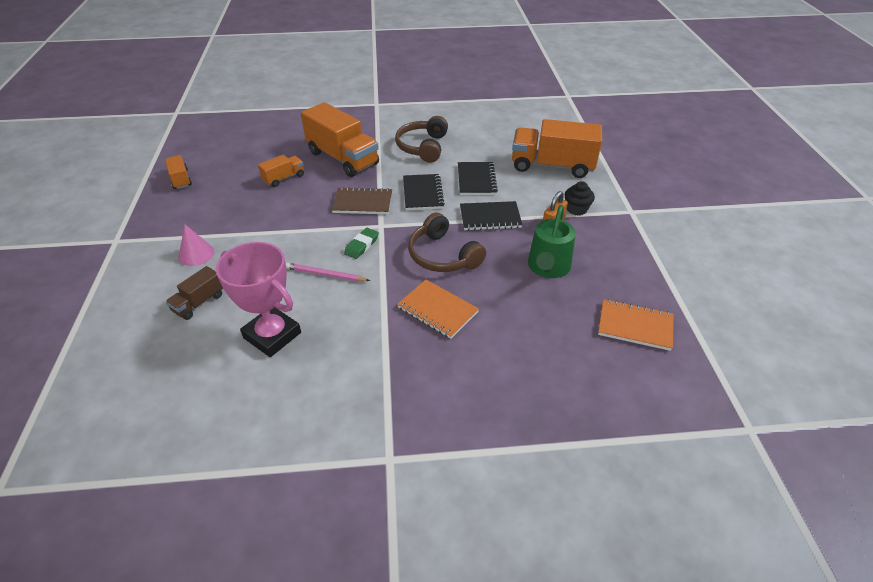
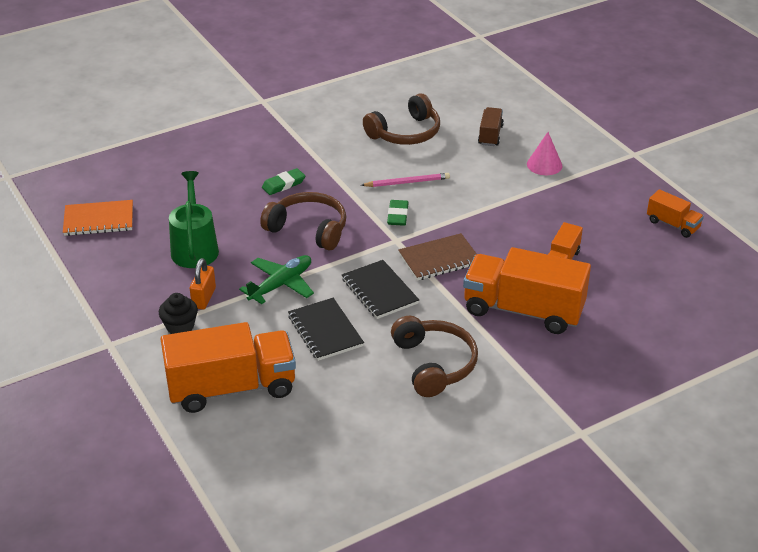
camera: 155 degrees right, 5 degrees down
pink trophy [216,242,301,357] -> brown headphones [363,93,440,145]
orange notebook [397,280,479,339] -> green eraser [262,168,305,195]
black notebook [460,201,522,231] -> green plane [239,255,314,304]

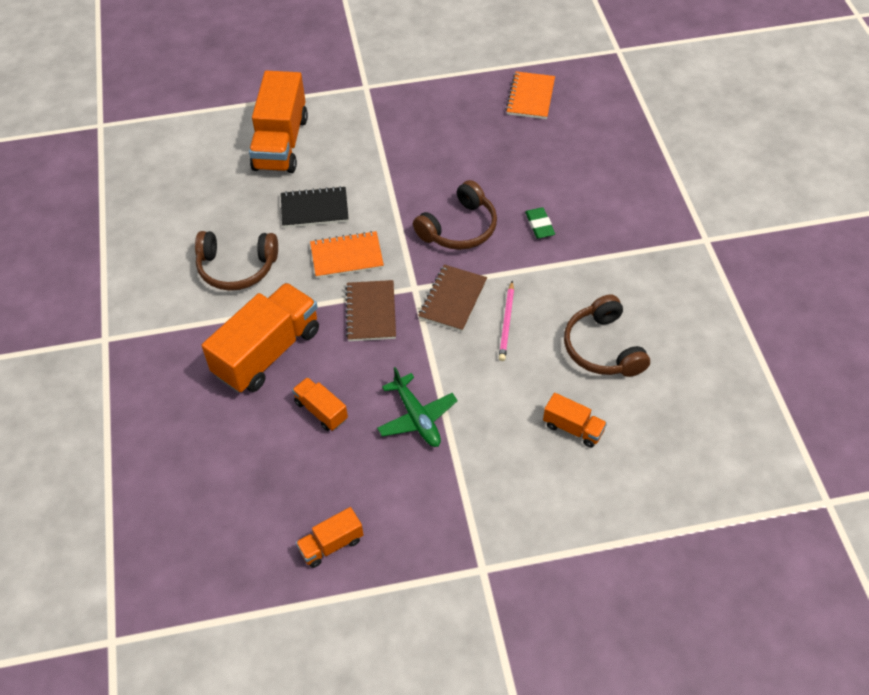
camera: 110 degrees right, 15 degrees up
black cupcake [159,293,198,334] -> none
green watering can [169,171,219,268] -> none
orange padlock [190,258,216,309] -> none
green plane [239,255,314,304] -> green plane moved to [377,367,458,447]
black notebook [342,260,419,319] -> orange notebook [310,231,384,278]
green eraser [387,200,409,226] -> brown notebook [418,265,487,332]
brown truck [478,107,504,146] -> orange truck [543,393,607,448]
pink cone [527,132,563,175] -> none

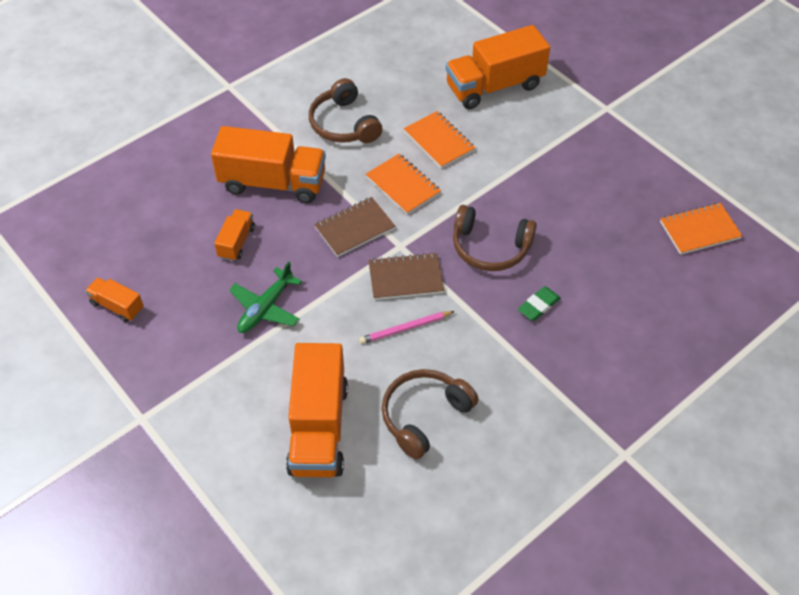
camera: 60 degrees right, 0 degrees up
black notebook [281,186,349,228] -> orange notebook [404,111,475,169]
orange truck [543,393,607,448] -> orange truck [286,343,348,477], size x2.05

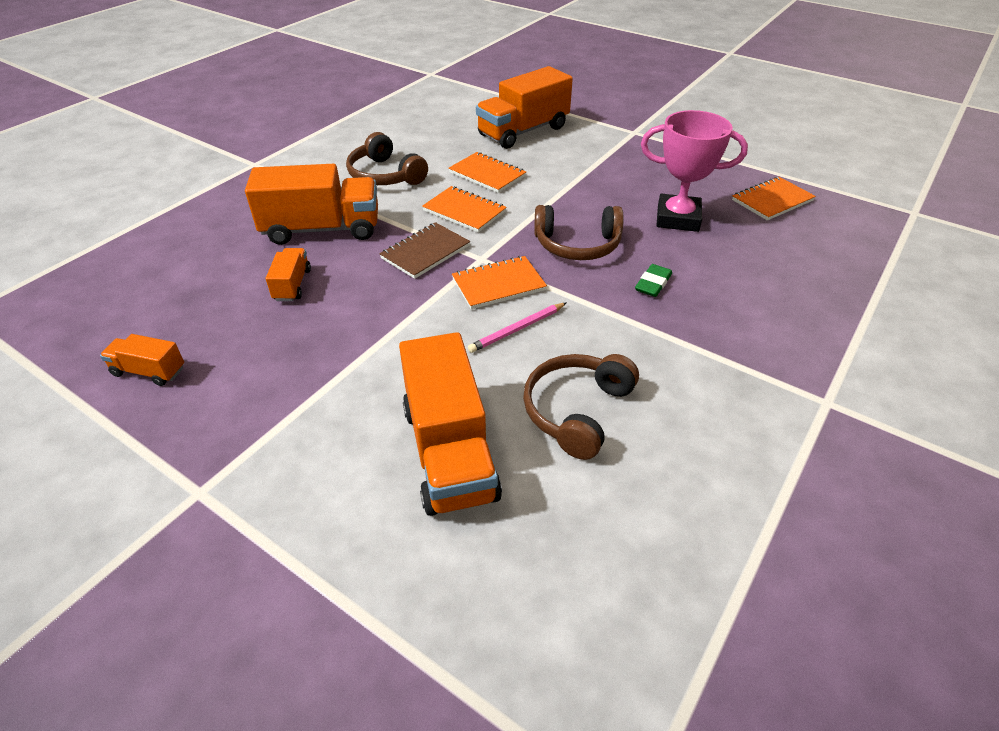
camera: 15 degrees left, 10 degrees down
green plane [229,262,302,333] -> none
brown notebook [368,252,444,300] -> orange notebook [452,256,547,309]
none -> pink trophy [641,110,748,232]

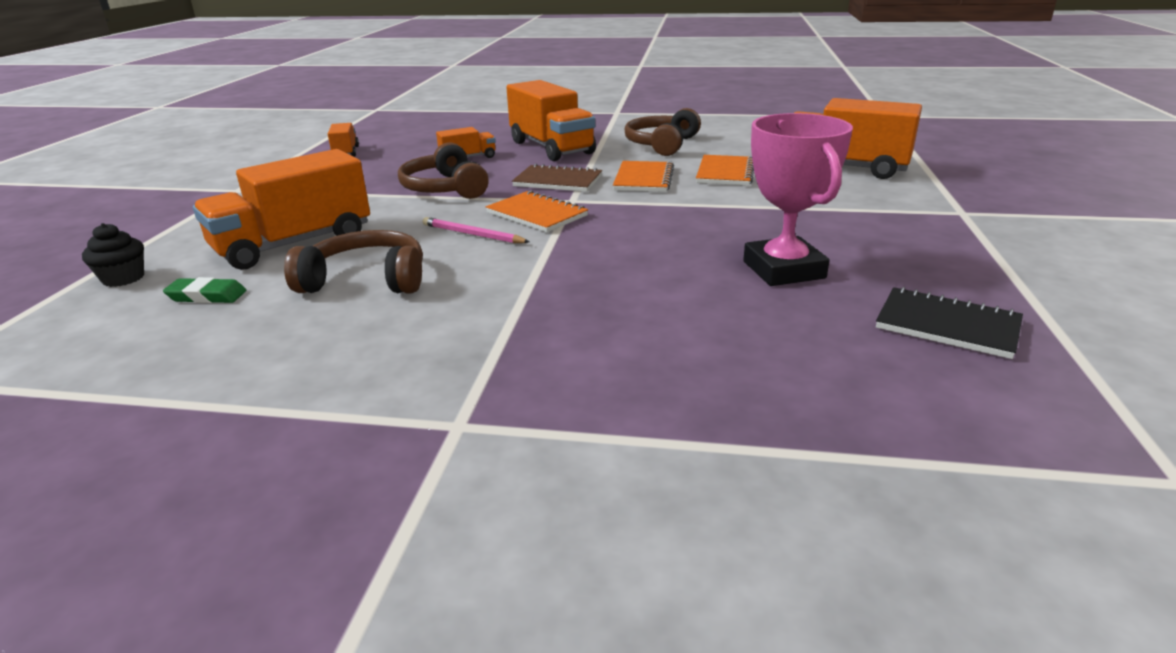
camera: 65 degrees right, 15 degrees down
brown headphones [534,205,623,260] -> brown headphones moved to [398,143,489,199]
green eraser [635,264,672,297] -> green eraser moved to [163,277,246,303]
orange notebook [732,177,816,221] -> black notebook [876,287,1023,359]
none -> black cupcake [82,223,144,287]

